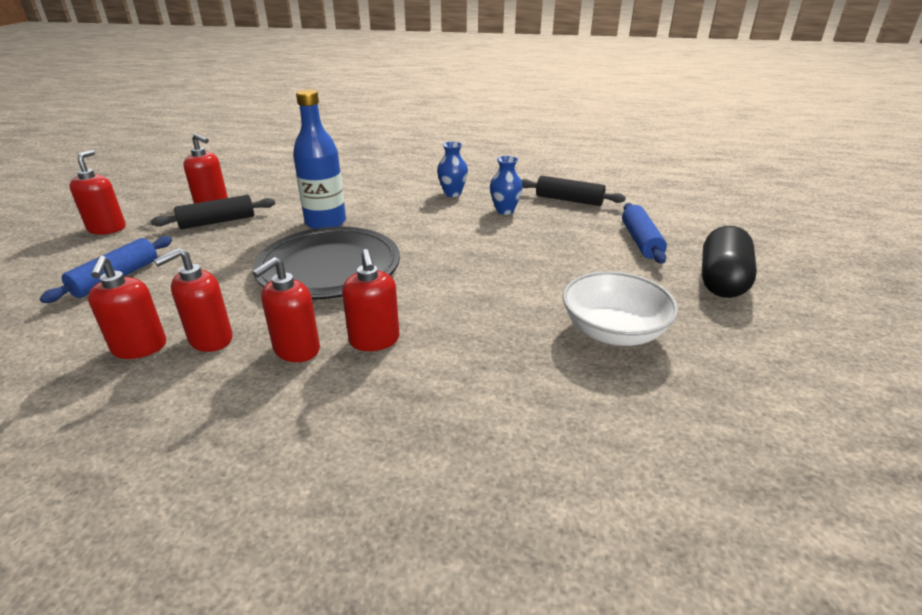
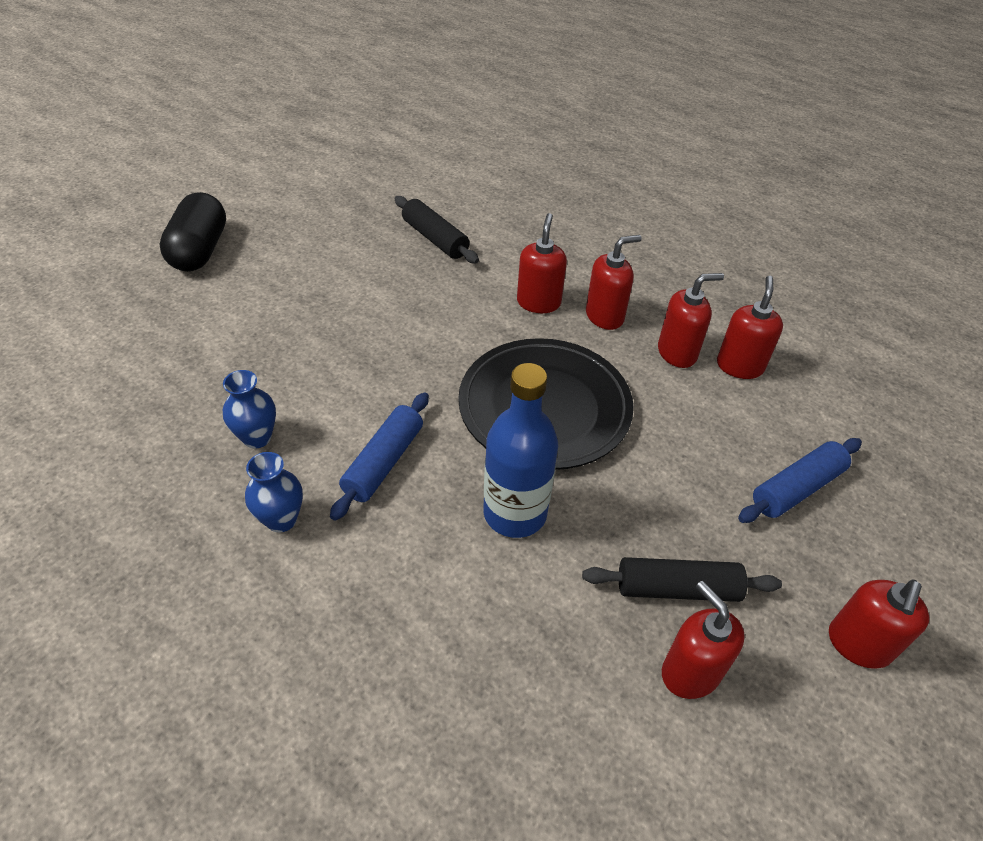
camera: 155 degrees left, 15 degrees up
black rolling pin [521,176,626,206] -> black rolling pin moved to [395,196,479,264]
white bowl [563,271,678,346] -> none
blue rolling pin [622,203,667,264] -> blue rolling pin moved to [330,392,429,521]
black capsule [702,226,757,298] -> black capsule turned 45 degrees counterclockwise [159,192,226,272]

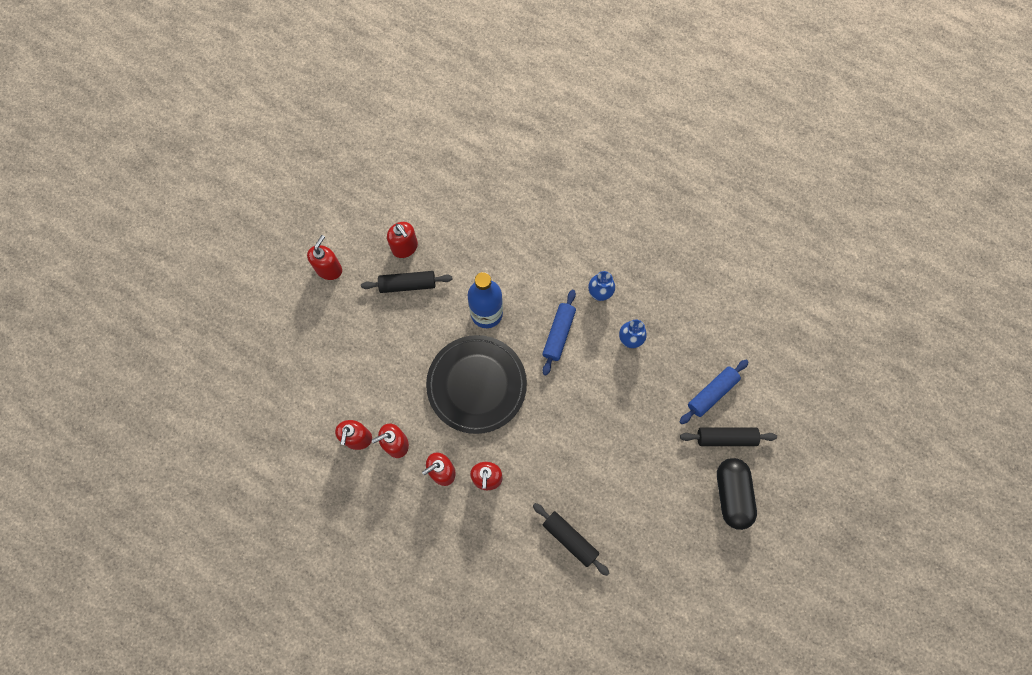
camera: 175 degrees right, 25 degrees up
blue rolling pin [738,438,862,523] -> blue rolling pin moved to [680,360,749,424]
none -> black rolling pin [680,427,777,446]

